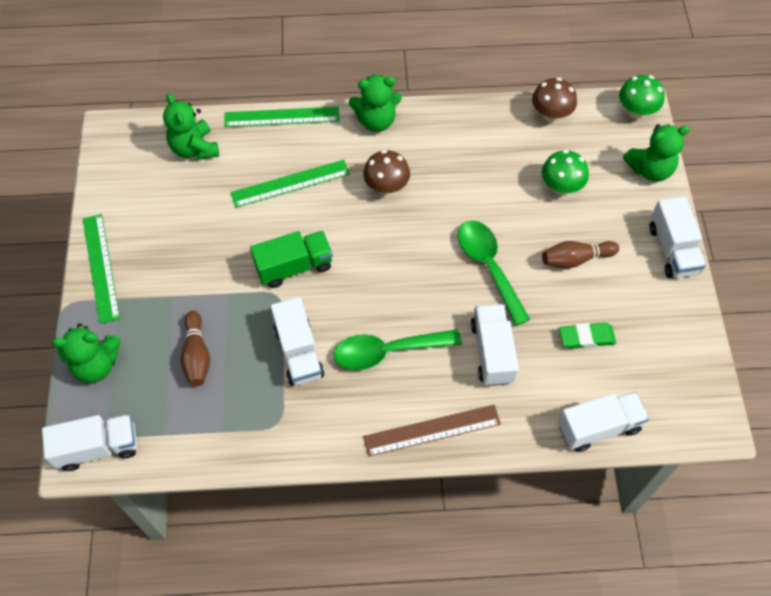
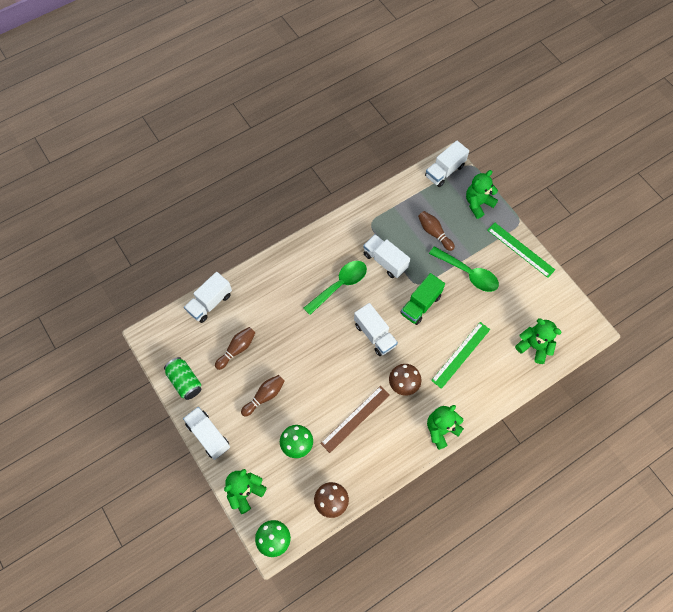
camera: 150 degrees right, 5 degrees up
green ruler [224,107,340,127] -> none
brown ruler [363,405,501,457] -> brown ruler moved to [320,386,390,453]
green spoon [458,220,530,326] -> green spoon moved to [429,246,499,292]
white truck [471,304,519,386] -> white truck moved to [354,303,398,356]
green eraser [559,323,616,349] -> brown bowling pin [215,327,255,370]
none -> green can [164,357,201,400]

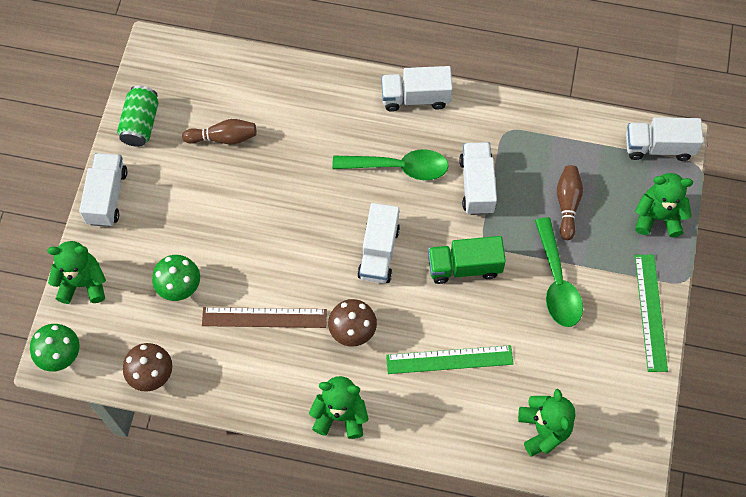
camera: 45 degrees right, 0 degrees up
white truck [184,272,232,323] -> white truck moved to [381,66,453,112]
brown bowling pin [241,375,285,417] -> none

